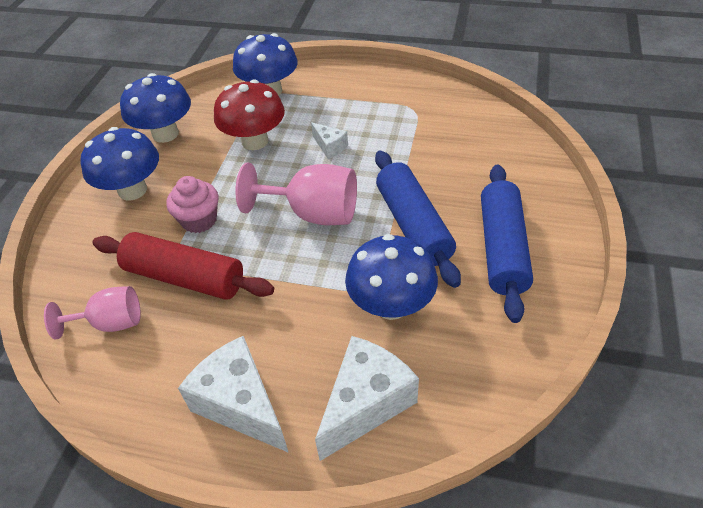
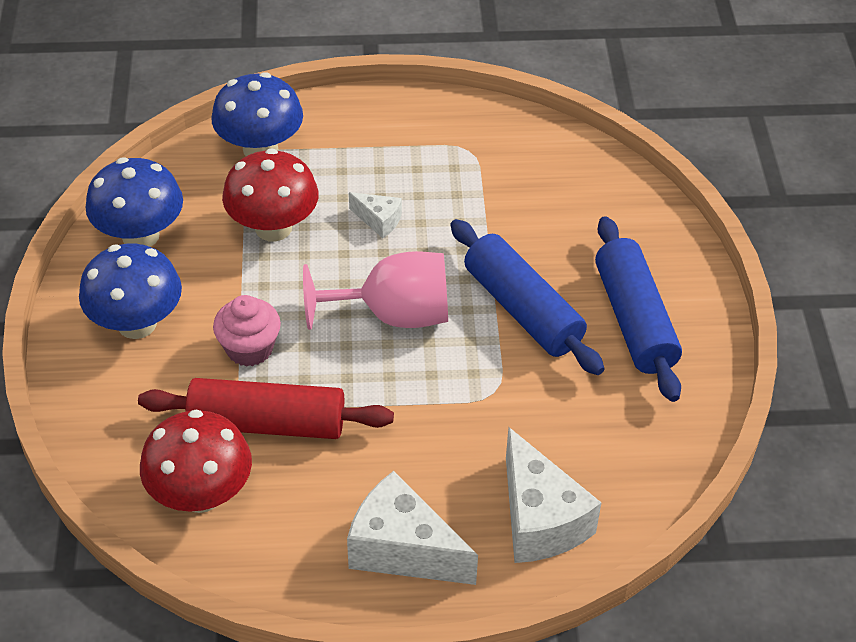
camera: 20 degrees left, 0 degrees up
pink goblet [44,286,141,340] -> red mushroom [140,409,252,513]
white cheese [315,336,419,461] -> white cheese turned 135 degrees clockwise [506,427,601,563]
blue mushroom [345,234,438,320] -> none

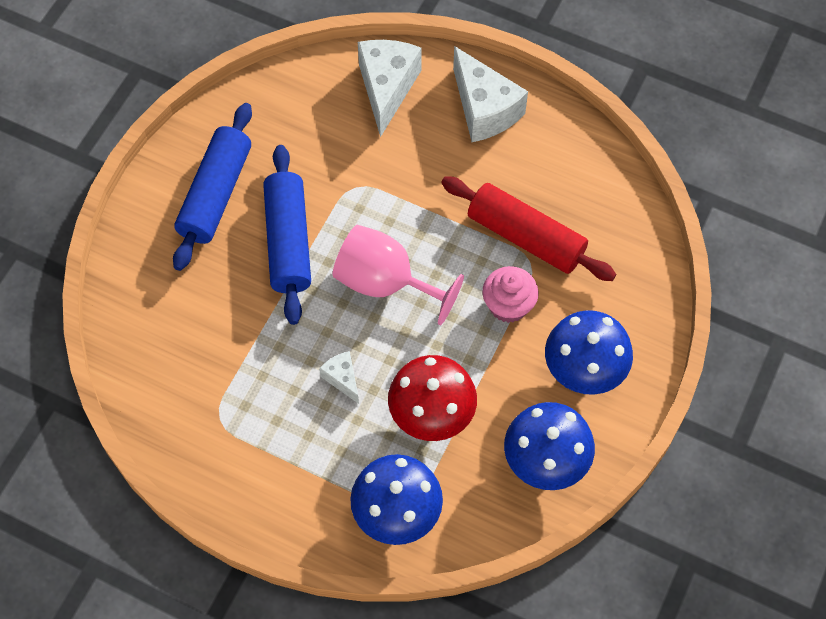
camera: 150 degrees left, 15 degrees up
red mushroom [140,409,252,513] -> none

